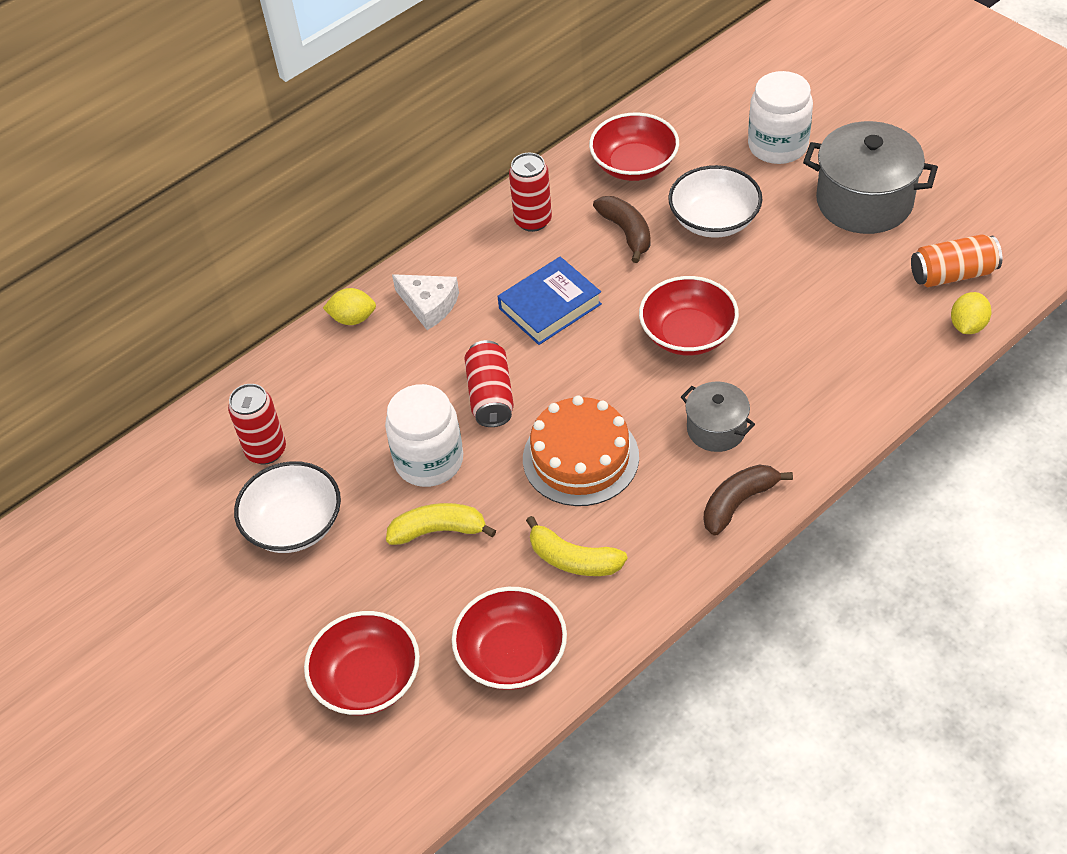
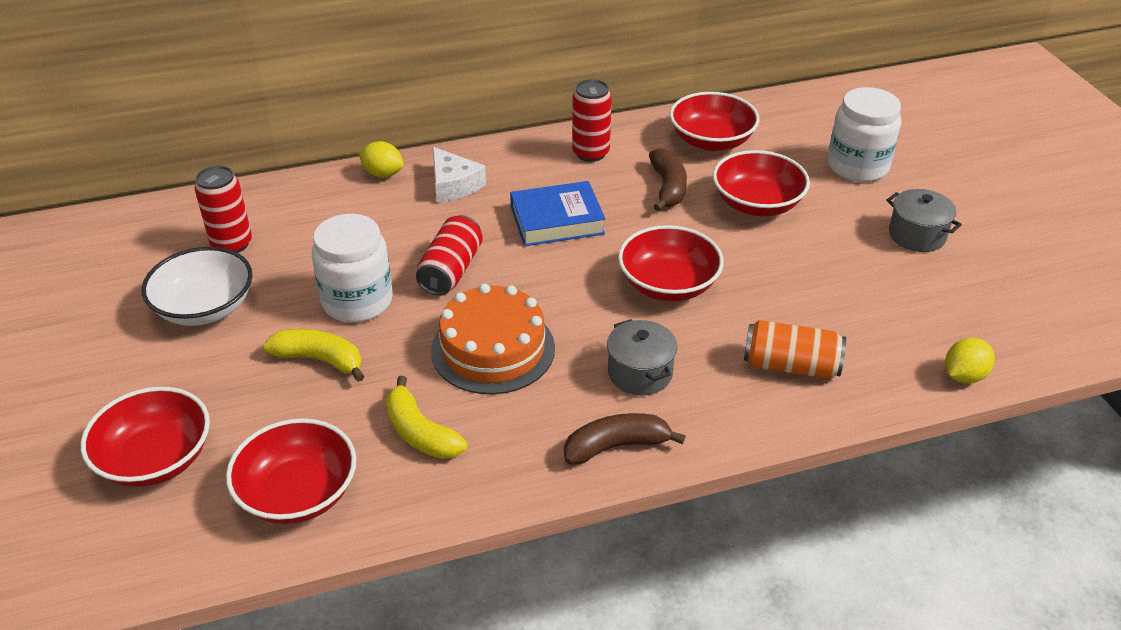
camera: 20 degrees right, 10 degrees down
white bowl [668,165,762,238] -> red bowl [713,150,810,216]
grey pot [803,121,938,234] -> grey pot [886,189,962,252], size x0.55
orange can [911,234,1002,287] -> orange can moved to [744,320,846,378]

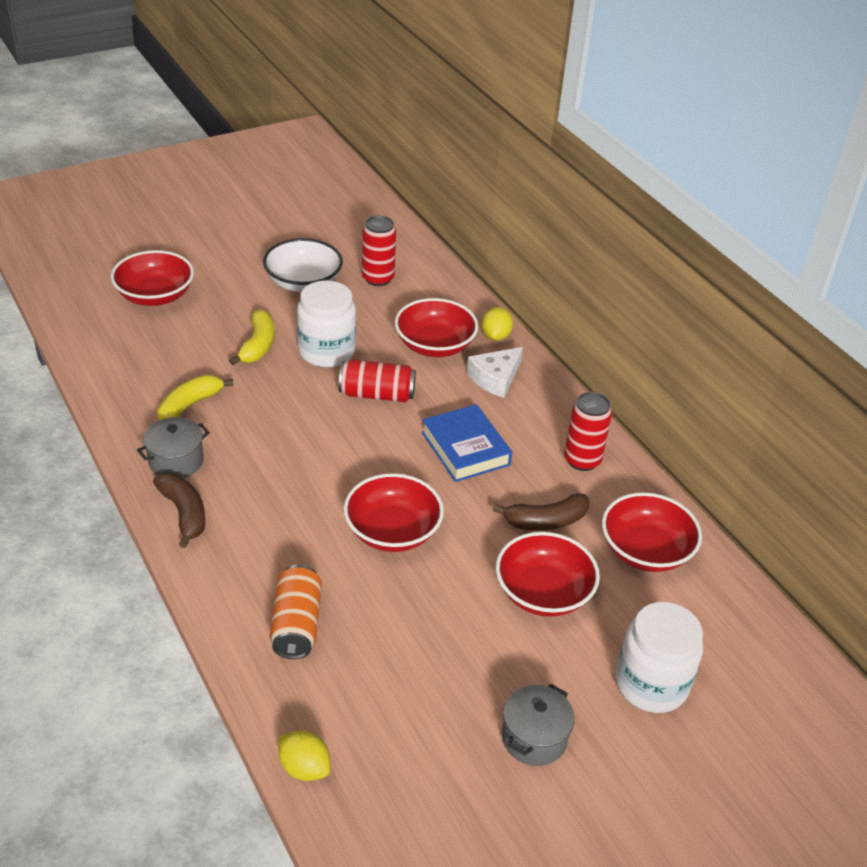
camera: 75 degrees right, 0 degrees up
red bowl [226,418,356,524] -> red bowl moved to [395,298,478,357]
orange cake [431,284,555,395] -> none
grey pot [607,319,677,395] -> grey pot moved to [137,417,210,478]

